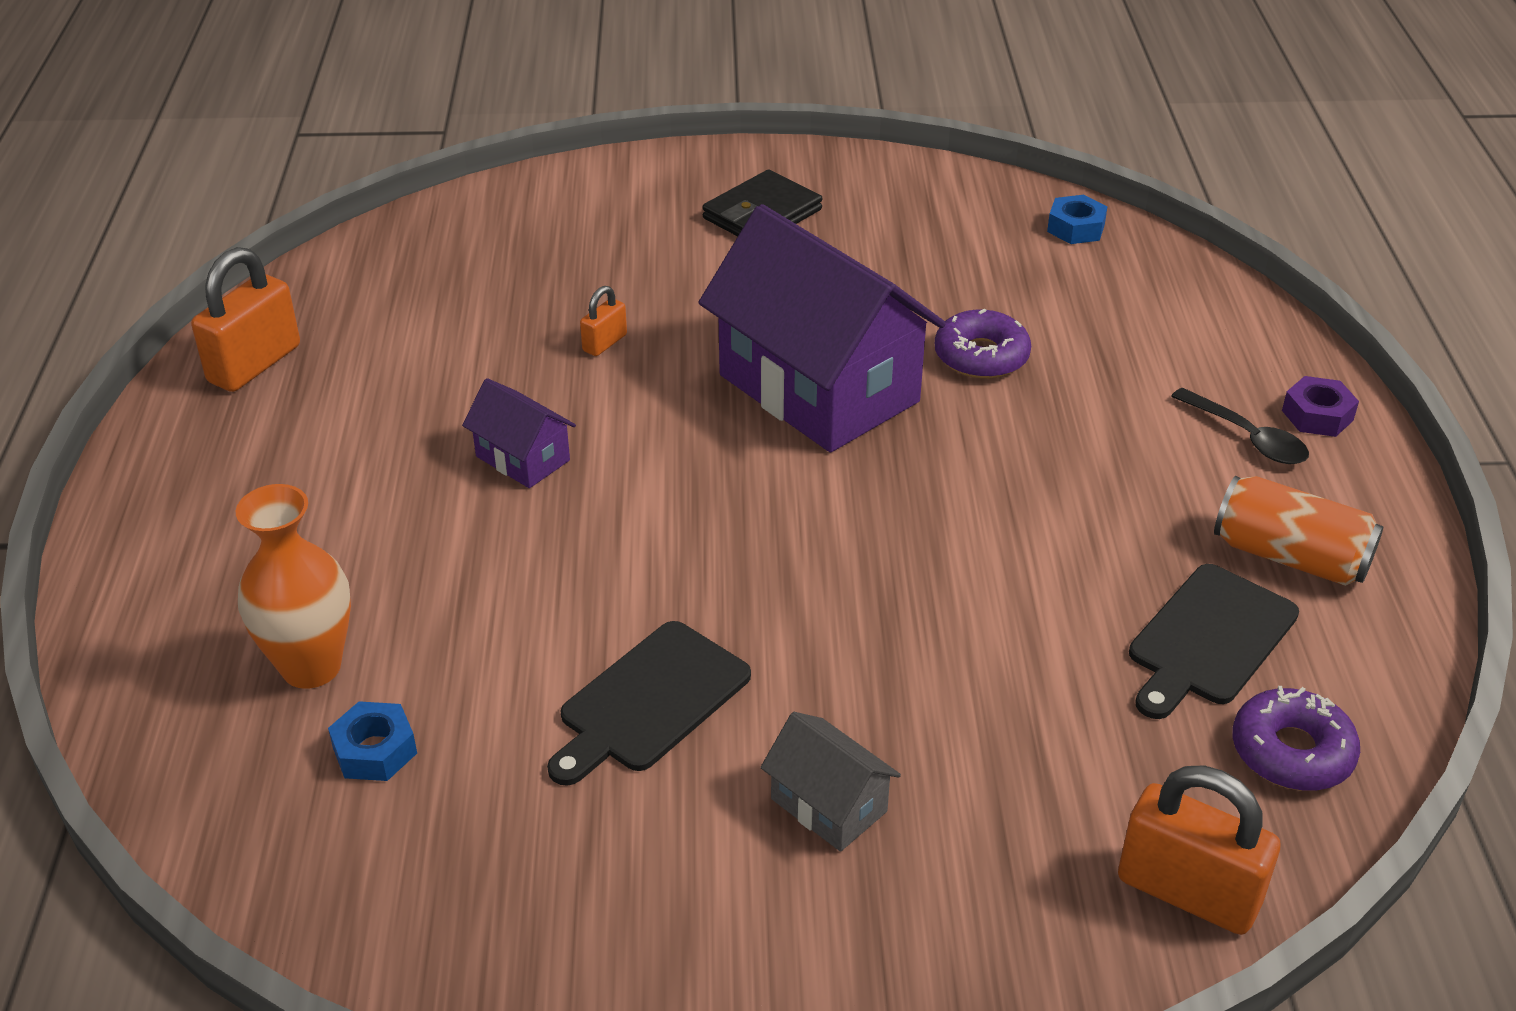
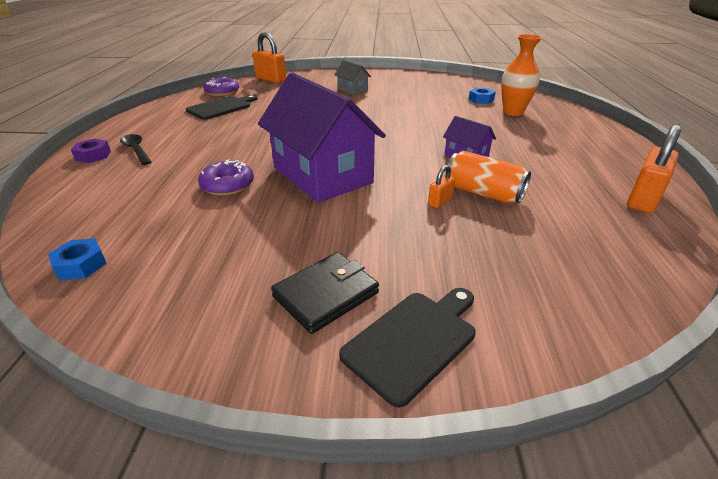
camera: 175 degrees left, 5 degrees down
black cutting board [547,621,751,786] -> black cutting board moved to [339,288,476,408]
orange can [1214,476,1383,586] -> orange can moved to [448,151,531,203]

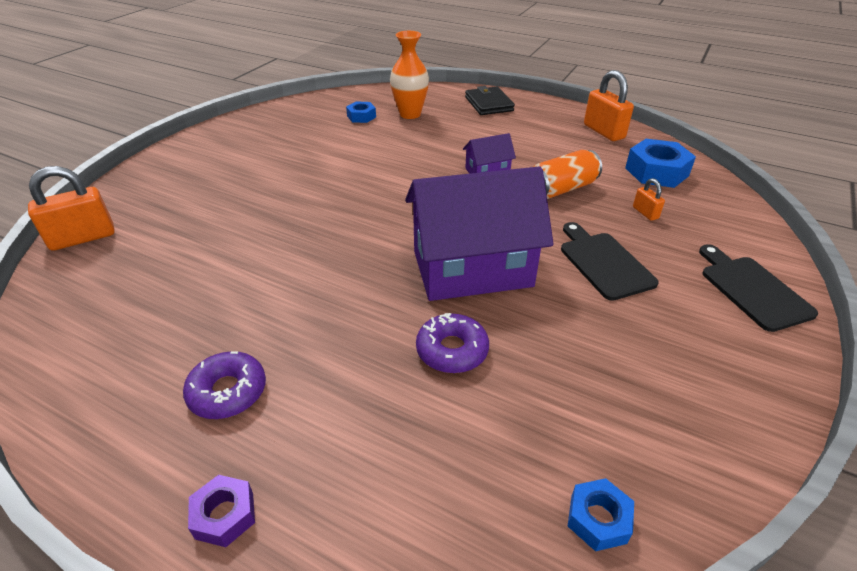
camera: 65 degrees left, 5 degrees up
black spoon [120,134,152,165] -> none
black cutting board [186,95,257,120] -> black cutting board moved to [561,222,659,301]
purple donut [203,77,239,96] -> purple donut moved to [183,351,266,419]
black wallet [271,252,379,334] -> black wallet moved to [465,86,515,115]
grey house [334,60,371,95] -> none
orange padlock [428,165,455,208] -> orange padlock moved to [633,178,665,221]
none -> blue nut [625,139,696,188]

